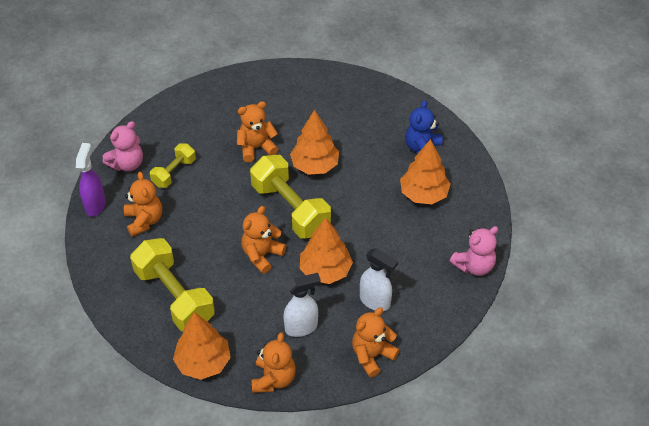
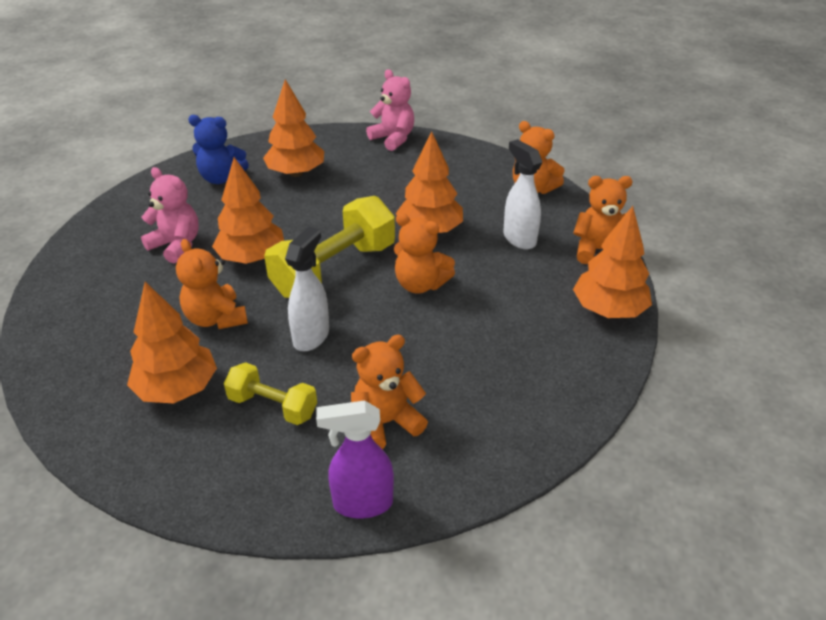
camera: 100 degrees left, 10 degrees down
pink teddy bear [103,121,143,171] -> pink teddy bear moved to [141,167,199,263]
yellow dumbbell [130,238,215,331] -> none
white spray bottle [360,248,398,311] -> white spray bottle moved to [285,227,329,351]
none -> orange tree [127,282,217,404]

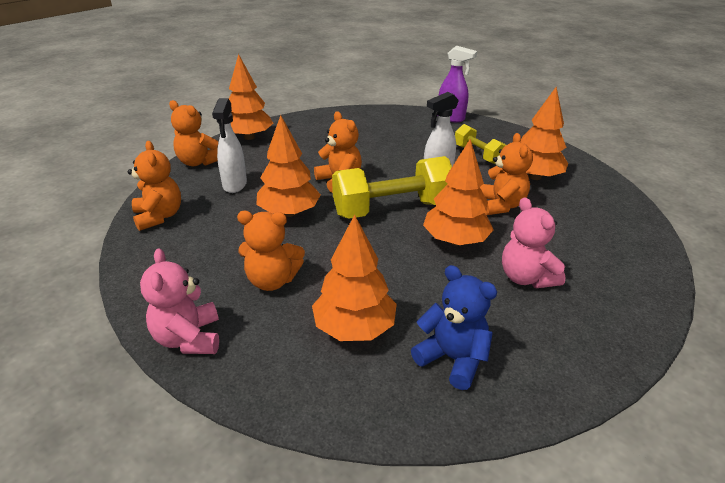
camera: 150 degrees left, 5 degrees down
orange teddy bear [351,335,428,449] -> orange teddy bear moved to [237,211,305,291]

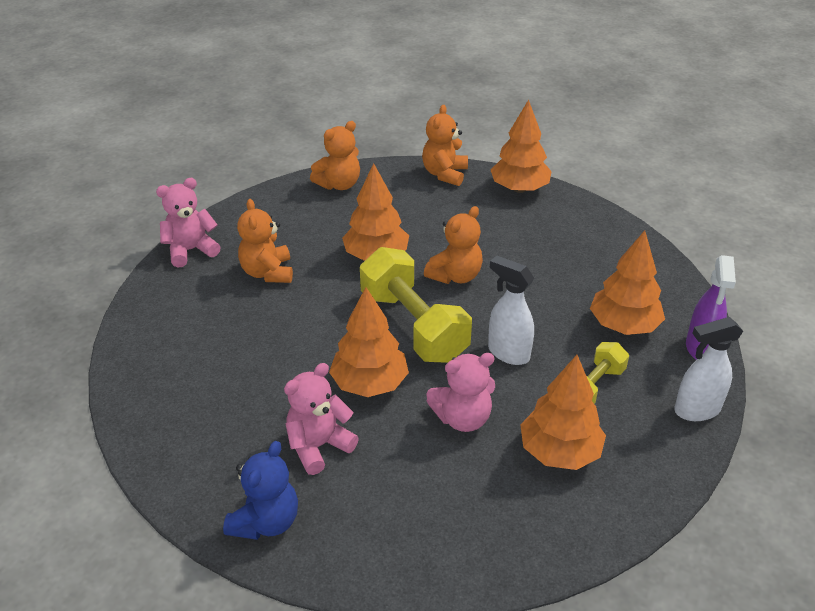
camera: 75 degrees right, 5 degrees up
white spray bottle [212,98,247,193] -> white spray bottle moved to [674,317,743,421]
orange tree [312,215,397,341] -> orange tree moved to [590,230,665,335]
blue teddy bear [411,265,497,390] -> blue teddy bear moved to [223,441,298,540]
orange teddy bear [480,133,533,215] -> pink teddy bear [426,353,495,432]

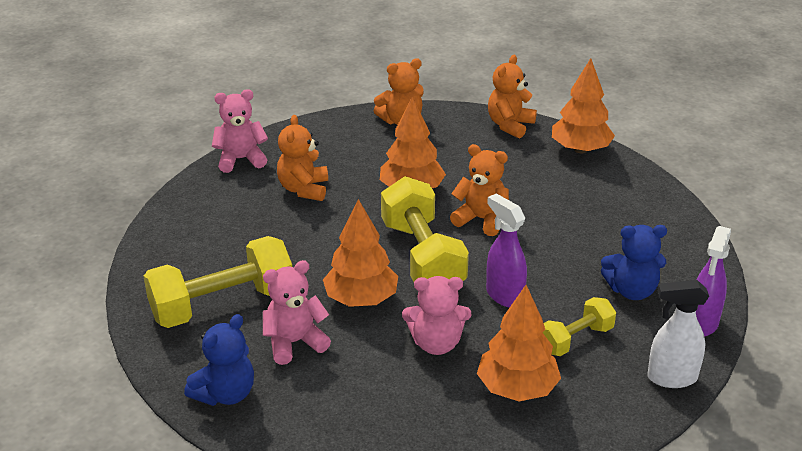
camera: 15 degrees right, 5 degrees down
orange teddy bear [424,206,483,284] -> orange teddy bear turned 120 degrees counterclockwise [450,144,509,236]
white spray bottle [488,255,534,365] -> purple spray bottle [486,193,527,308]
orange tree [590,230,665,335] -> blue teddy bear [601,225,667,300]
none -> yellow dumbbell [143,236,292,328]

